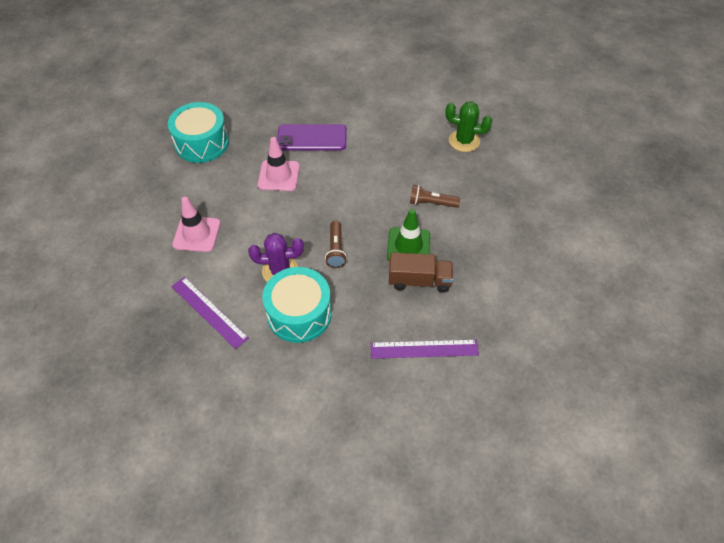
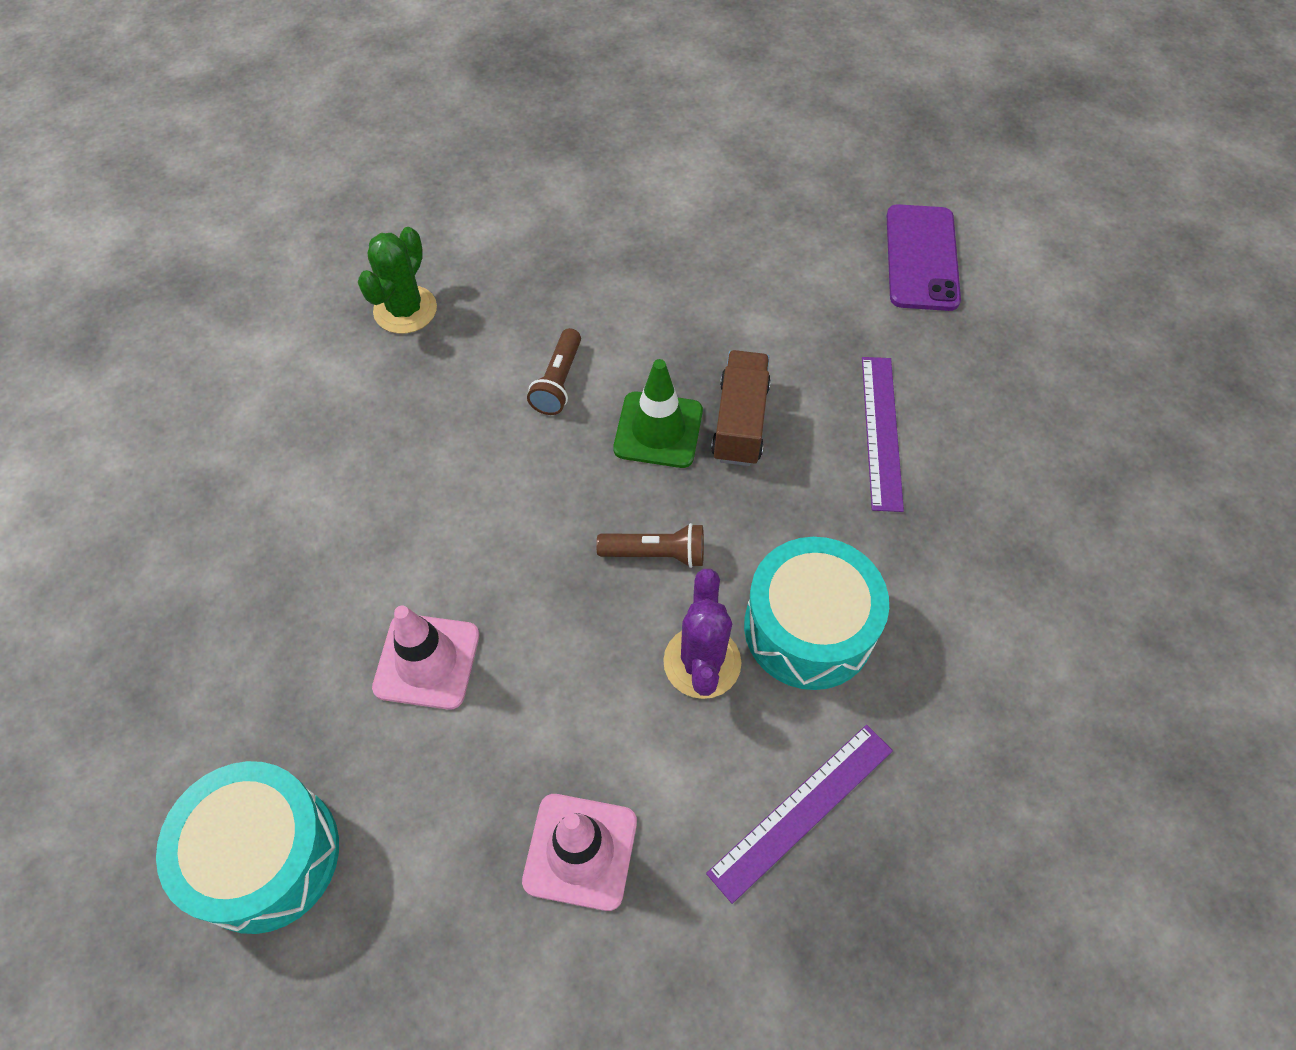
camera: 85 degrees left, 5 degrees up
purple phone [277,124,347,151] -> purple phone moved to [887,204,961,311]

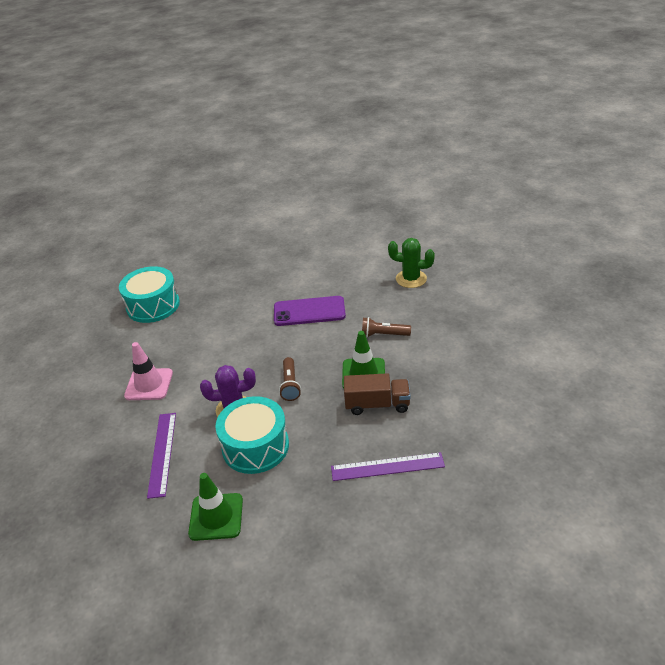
camera: 85 degrees right, 20 degrees down
pink traffic cone [372,606,479,710] -> none
purple ruler [706,725,893,904] -> purple ruler turned 45 degrees clockwise [147,413,176,499]
purple phone [887,204,961,311] -> purple phone moved to [274,296,346,326]
none -> green traffic cone [188,473,243,541]

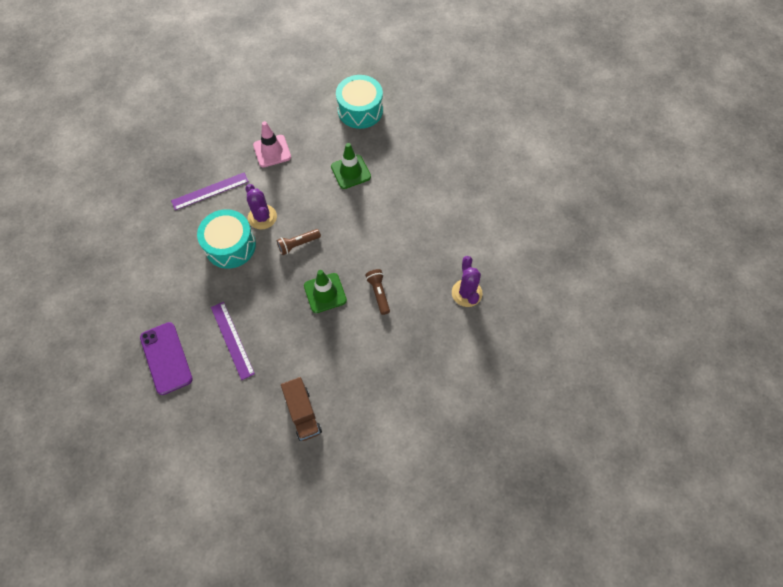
camera: 65 degrees right, 25 degrees up
green traffic cone [188,473,243,541] -> green traffic cone moved to [331,143,371,189]
purple phone [274,296,346,326] -> purple phone moved to [140,322,193,395]
brown truck [344,373,410,415] -> brown truck moved to [281,377,322,441]
green cactus [388,238,435,288] -> purple cactus [452,256,483,307]

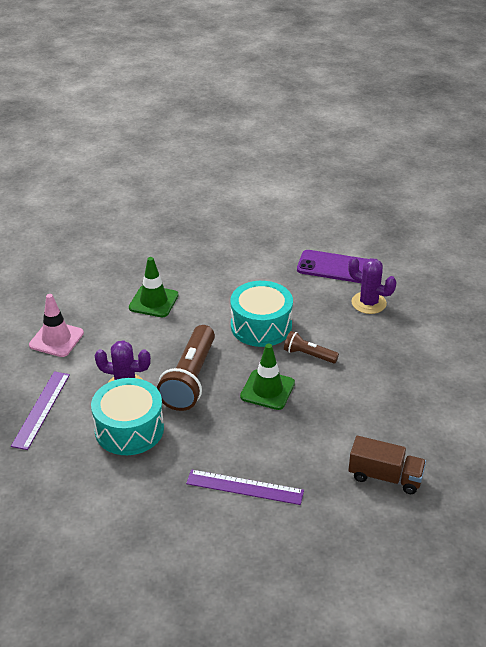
camera: 50 degrees left, 25 degrees down
purple phone [140,322,193,395] -> purple phone moved to [297,250,369,283]
brown flashlight [277,229,321,255] -> brown flashlight [157,325,215,411], size x1.91
turquoise drum [336,75,383,129] -> turquoise drum moved to [230,281,293,347]

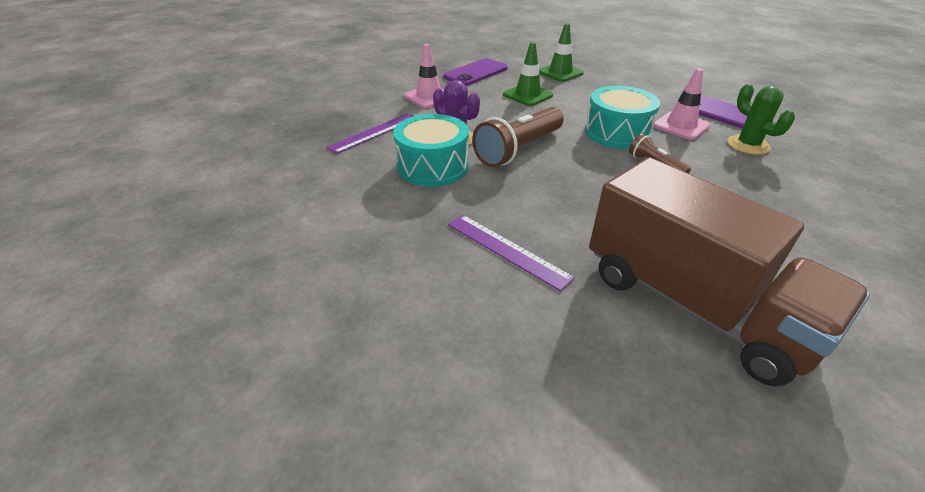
camera: 30 degrees right, 0 degrees up
green traffic cone [240,344,295,410] -> green traffic cone moved to [539,23,584,82]
purple cactus [348,257,397,314] -> green cactus [728,84,795,155]
brown truck [348,436,426,494] -> brown truck [589,157,870,386], size x2.13
none -> purple phone [443,58,508,86]
none -> pink traffic cone [654,68,710,140]

